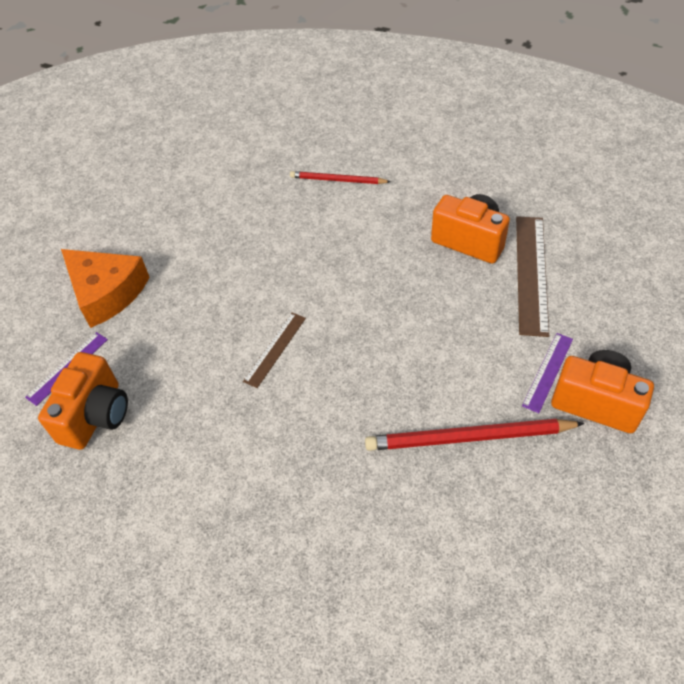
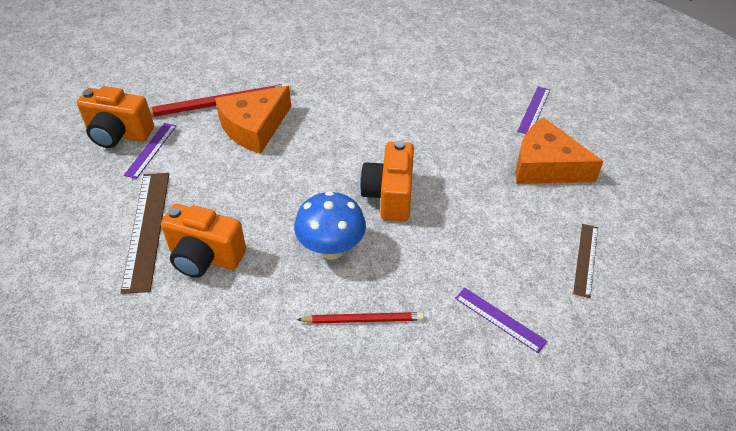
camera: 165 degrees right, 5 degrees down
orange camera [38,352,128,450] -> orange camera moved to [360,140,414,221]
brown ruler [243,312,306,388] -> brown ruler moved to [573,224,598,298]
none -> orange cheese [215,86,291,154]
none -> blue mushroom [294,191,366,260]
none -> purple ruler [455,288,548,353]

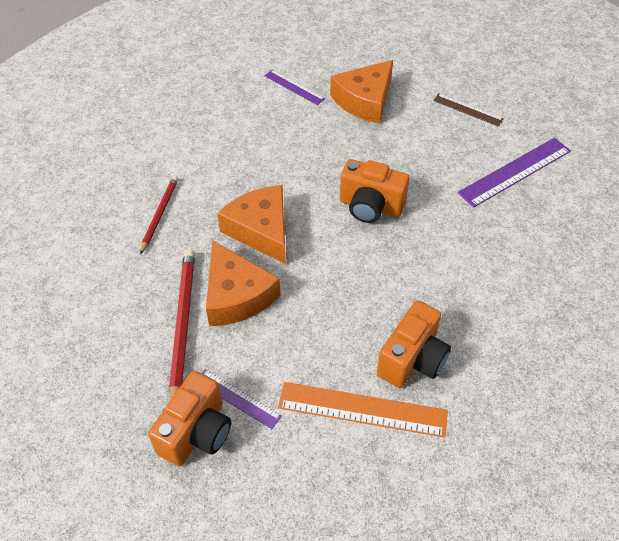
camera: 75 degrees left, 5 degrees up
brown ruler [121,173,169,294] -> orange ruler [278,382,448,438]
blue mushroom [294,191,366,260] -> none
red pencil [297,312,424,324] -> red pencil moved to [140,176,178,254]
purple ruler [455,288,548,353] -> purple ruler [458,138,571,208], size x1.74
none -> orange cheese [217,185,286,264]

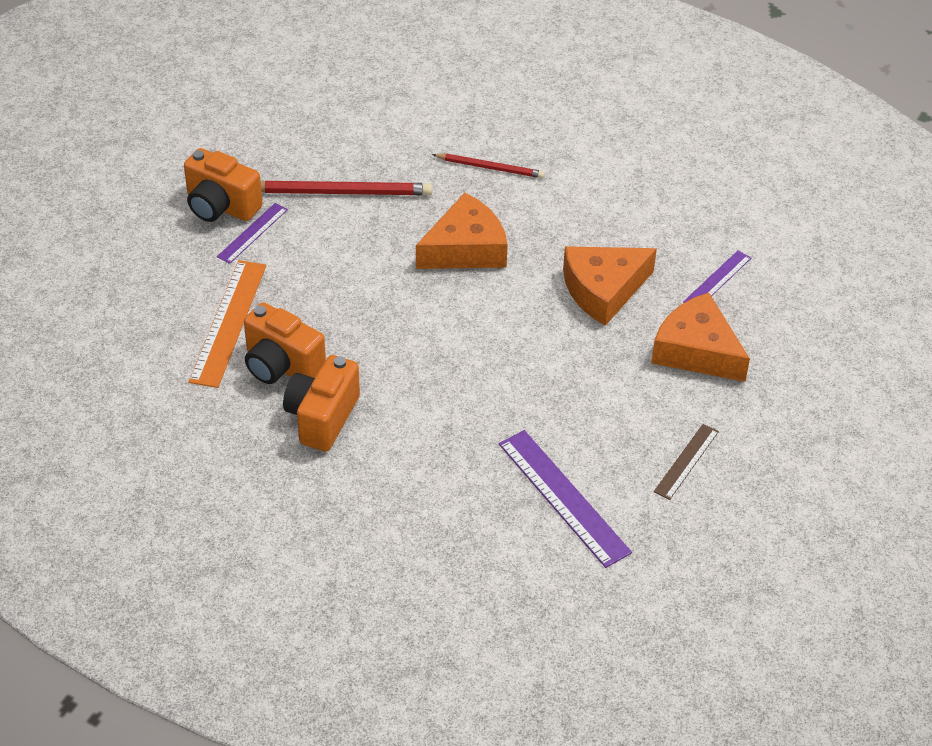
camera: 90 degrees right, 5 degrees down
orange cheese [206,240,281,327] -> orange cheese moved to [563,246,657,326]
orange camera [340,159,410,223] -> orange camera moved to [283,355,360,452]

